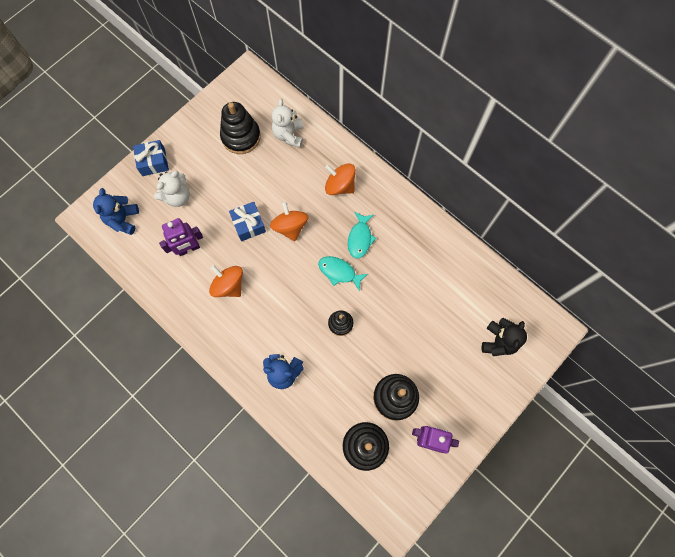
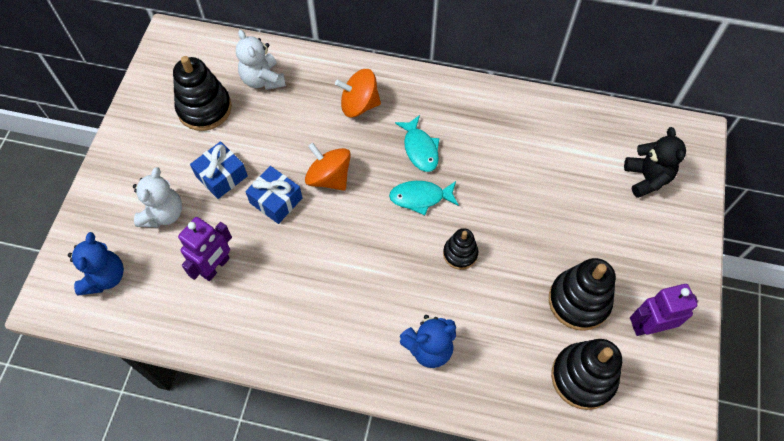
camera: 30 degrees left, 10 degrees down
blue teddy bear [93,188,139,235] -> blue teddy bear turned 150 degrees counterclockwise [68,232,124,295]
blue gift [133,140,169,176] -> blue gift moved to [190,141,248,199]
orange spinning top [209,265,243,297] -> none

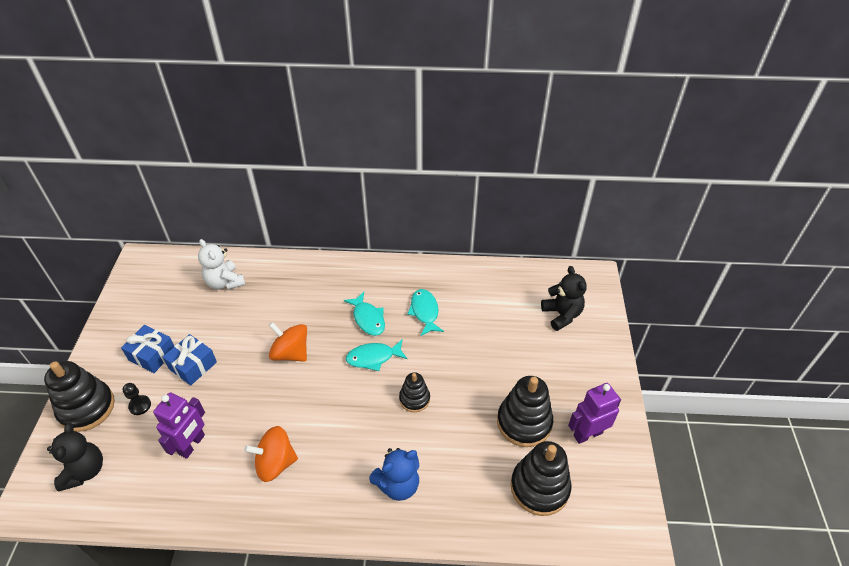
camera: 10 degrees left, 15 degrees down
blue teddy bear [68,232,124,295] -> black teddy bear [47,422,103,491]
white teddy bear [133,167,182,227] -> black pawn [123,383,151,415]
black stacking toy [173,56,232,131] -> black stacking toy moved to [44,361,115,432]
blue gift [245,166,302,224] -> blue gift moved to [121,325,174,373]
orange spinning top [335,69,381,117] -> orange spinning top moved to [244,426,298,482]
none -> turquoise fish [407,289,444,336]

